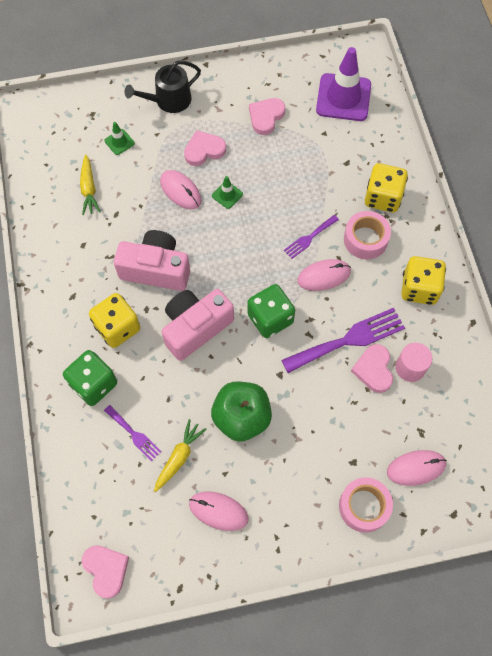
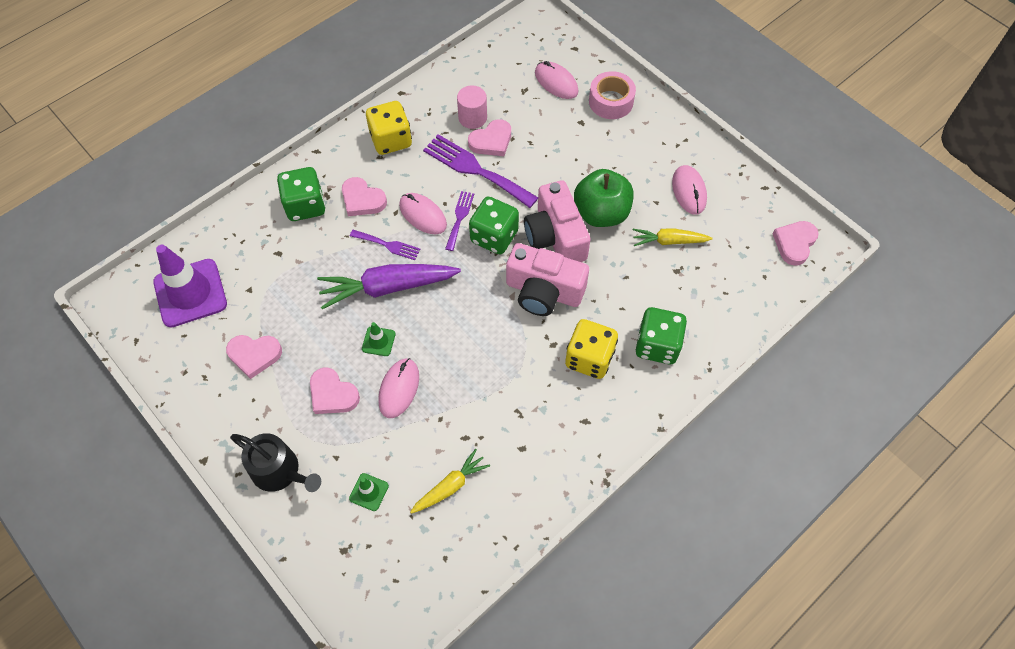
camera: 120 degrees left, 5 degrees down
purple fork [104,405,162,461] -> purple fork moved to [445,191,474,251]
pink camera [114,230,190,291] -> pink camera moved to [524,180,591,262]
pink tape [344,211,391,259] -> pink heart [342,177,387,216]
yellow dice [365,163,408,212] -> green dice [277,167,326,221]
none -> purple carrot [317,264,461,309]

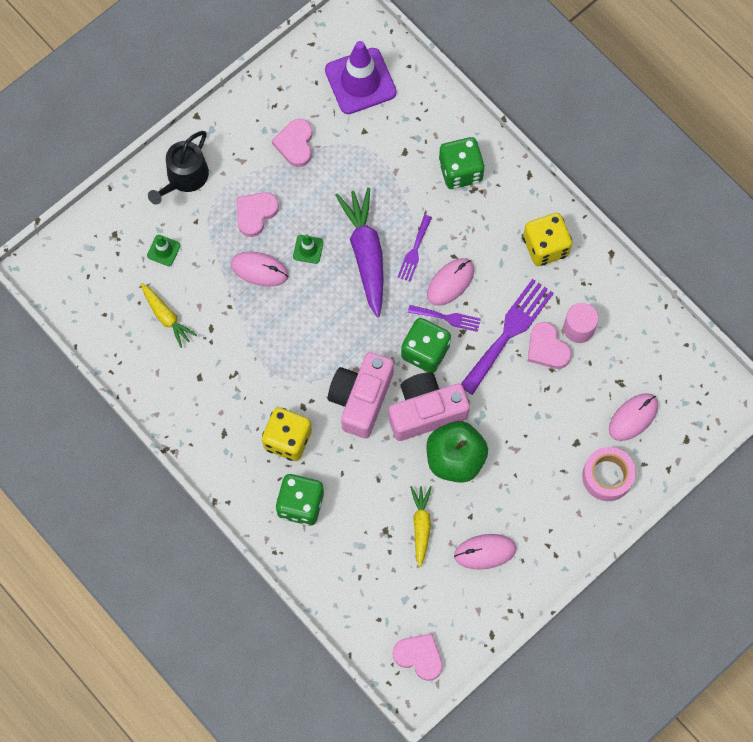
camera: 90 degrees right, 10 degrees up
pink heart [342,177,387,216] -> none

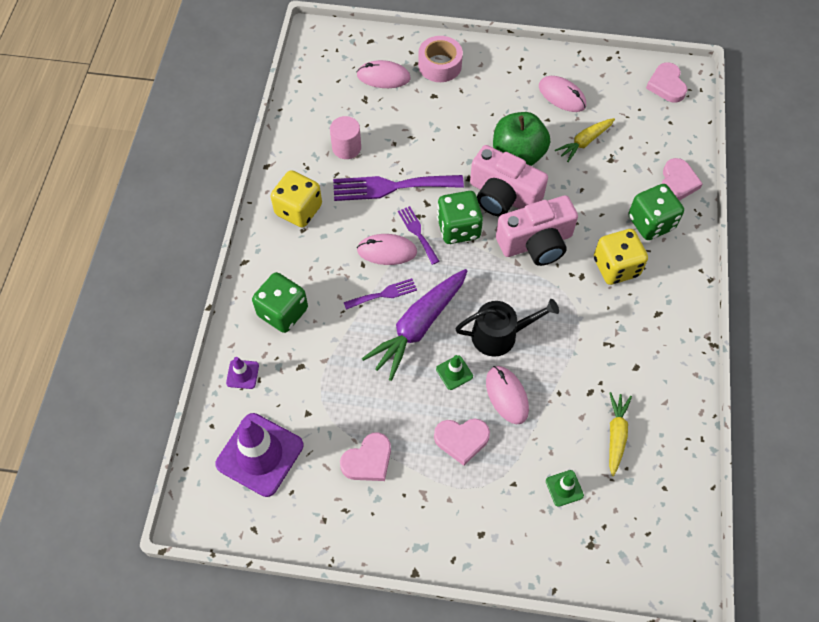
camera: 130 degrees left, 10 degrees down
black watering can [148,131,209,205] -> black watering can moved to [455,299,559,357]
pink heart [528,322,572,369] -> pink heart moved to [661,158,703,201]
none -> purple traffic cone [226,357,259,389]

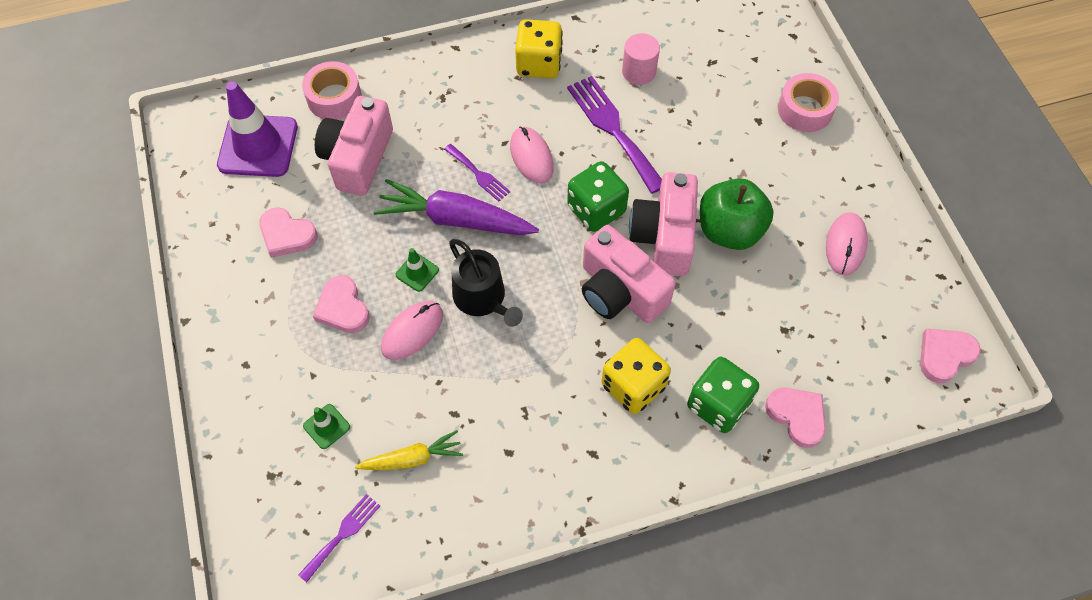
camera: 65 degrees right, 0 degrees up
purple traffic cone [226,357,259,389] -> pink tape [302,61,362,120]
green dice [252,272,308,333] -> none
pink mouse [357,60,411,88] -> none
purple fork [398,206,439,265] -> purple fork moved to [298,494,380,582]
yellow carrot [555,118,615,162] -> none
pink heart [661,158,703,201] -> pink heart turned 120 degrees counterclockwise [765,388,826,448]
none -> pink camera [315,96,393,196]

